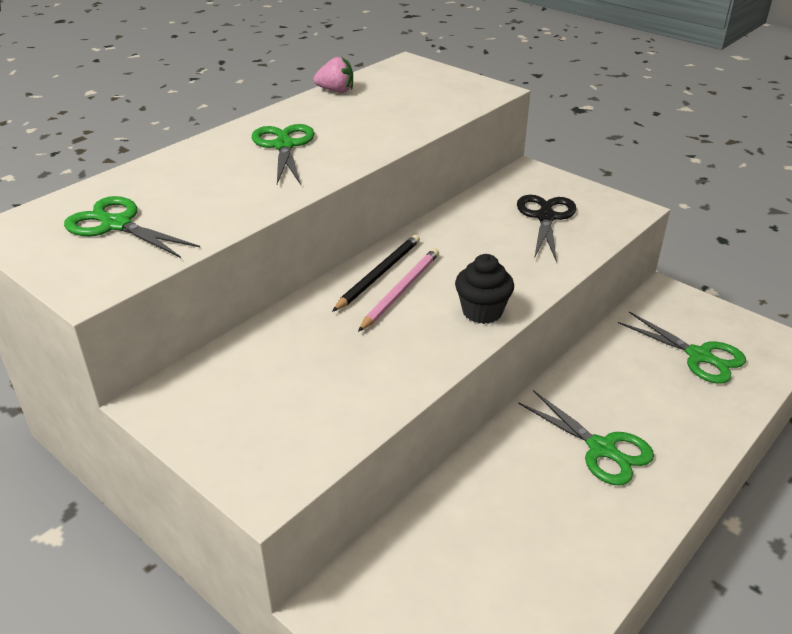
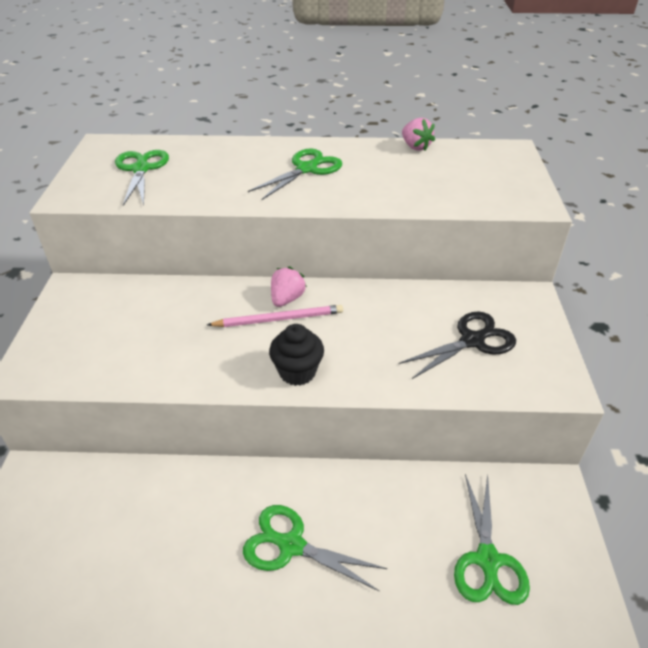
camera: 50 degrees right, 5 degrees up
black pencil [332,235,420,312] -> pink strawberry [271,267,307,307]
green scissors [518,390,654,486] -> green scissors turned 105 degrees clockwise [243,505,387,591]

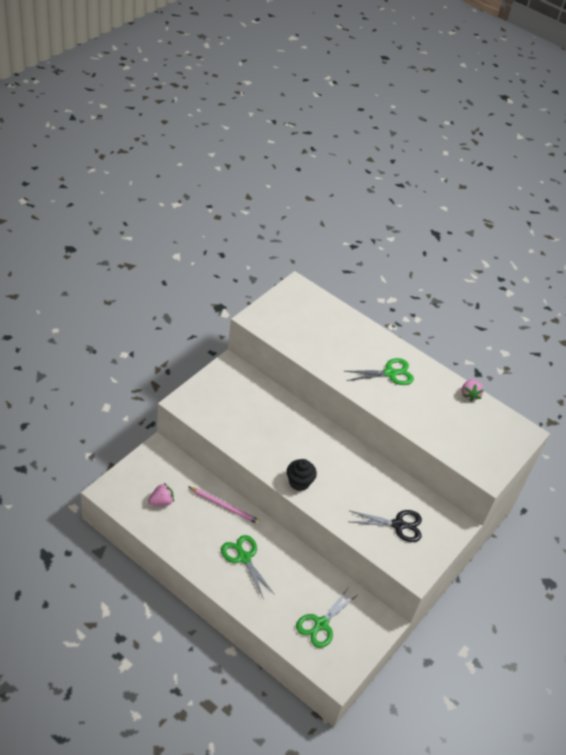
camera: 30 degrees right, 5 degrees up
green scissors [115,150,169,206] -> none
pink pencil [207,305,343,327] -> pink pencil moved to [189,487,260,524]
pink strawberry [271,267,307,307] -> pink strawberry moved to [148,483,174,506]

